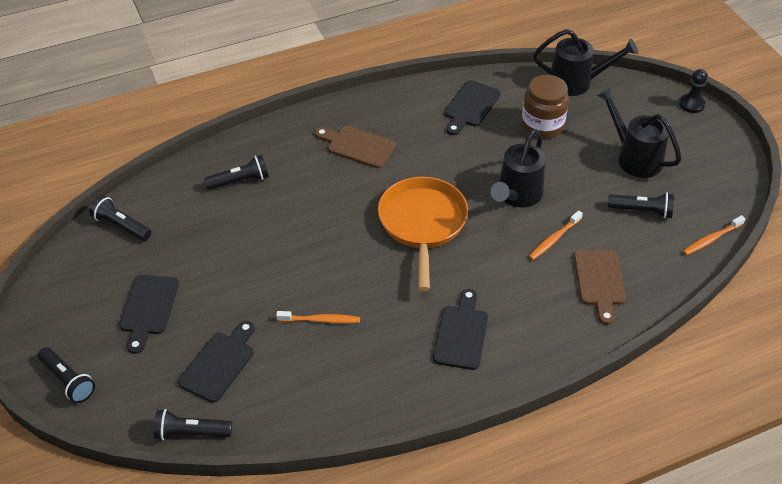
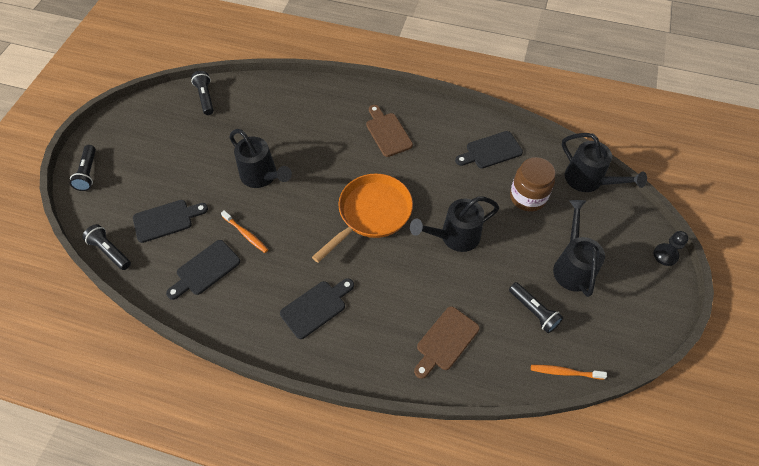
camera: 40 degrees right, 10 degrees up
black cutting board [119,275,179,354] -> black cutting board moved to [166,240,240,300]
black flashlight [204,155,269,190] -> none
orange toothbrush [529,211,583,260] -> none
none -> black watering can [229,129,292,188]

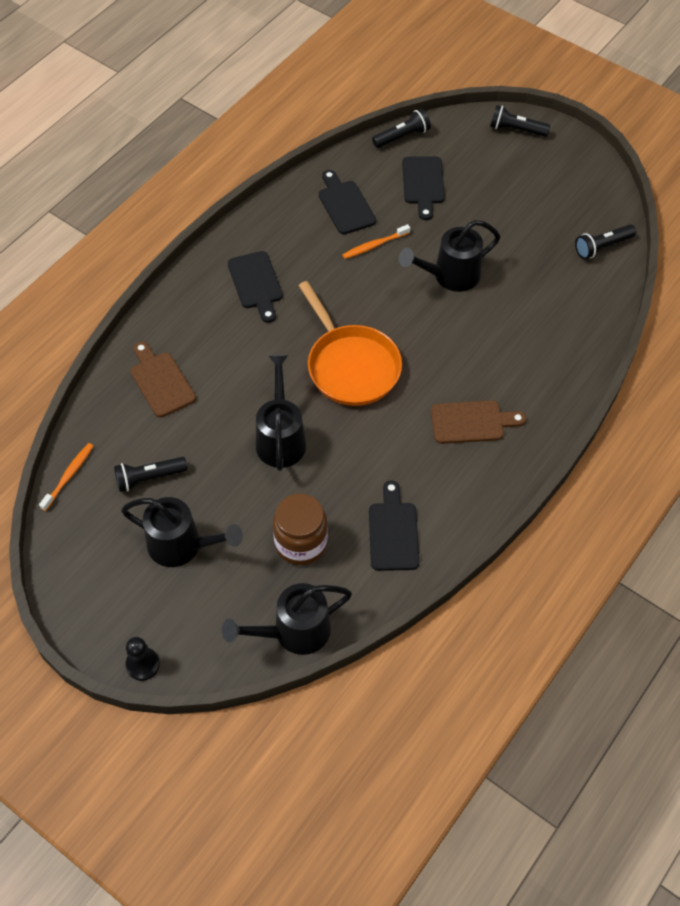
camera: 110 degrees right, 0 degrees up
black flashlight [191,71,213,115] -> black flashlight turned 150 degrees clockwise [575,224,636,259]

